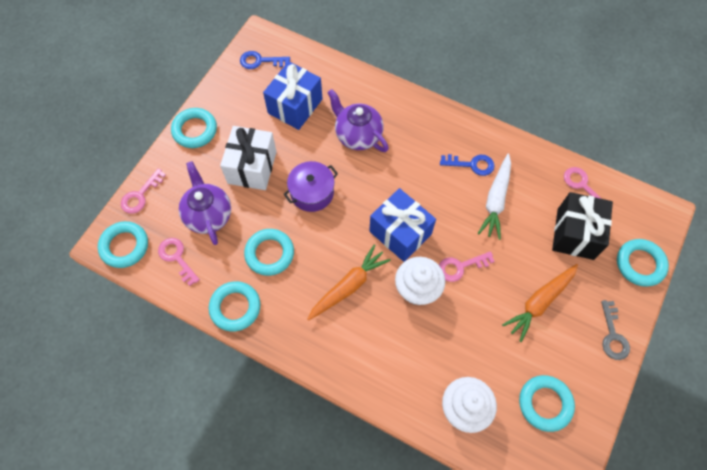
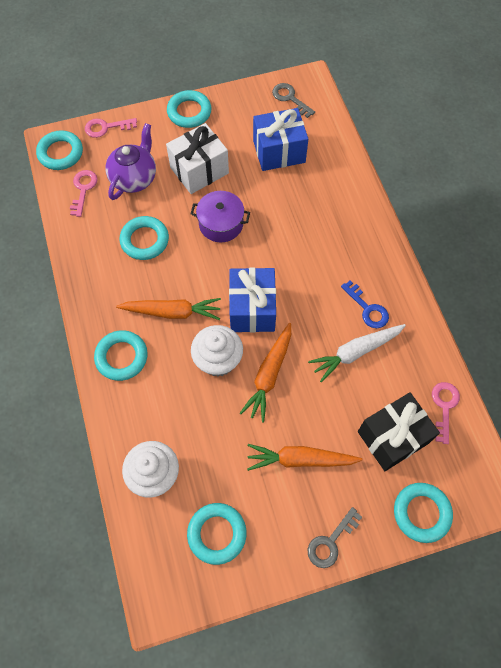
camera: 45 degrees right, 0 degrees up
turquoise ring [209,281,260,331] -> turquoise ring moved to [94,330,148,381]
blue key [240,51,290,69] -> grey key [272,83,315,118]
purple teapot [327,89,389,152] -> none
pink key [439,251,495,282] -> orange carrot [240,323,291,423]

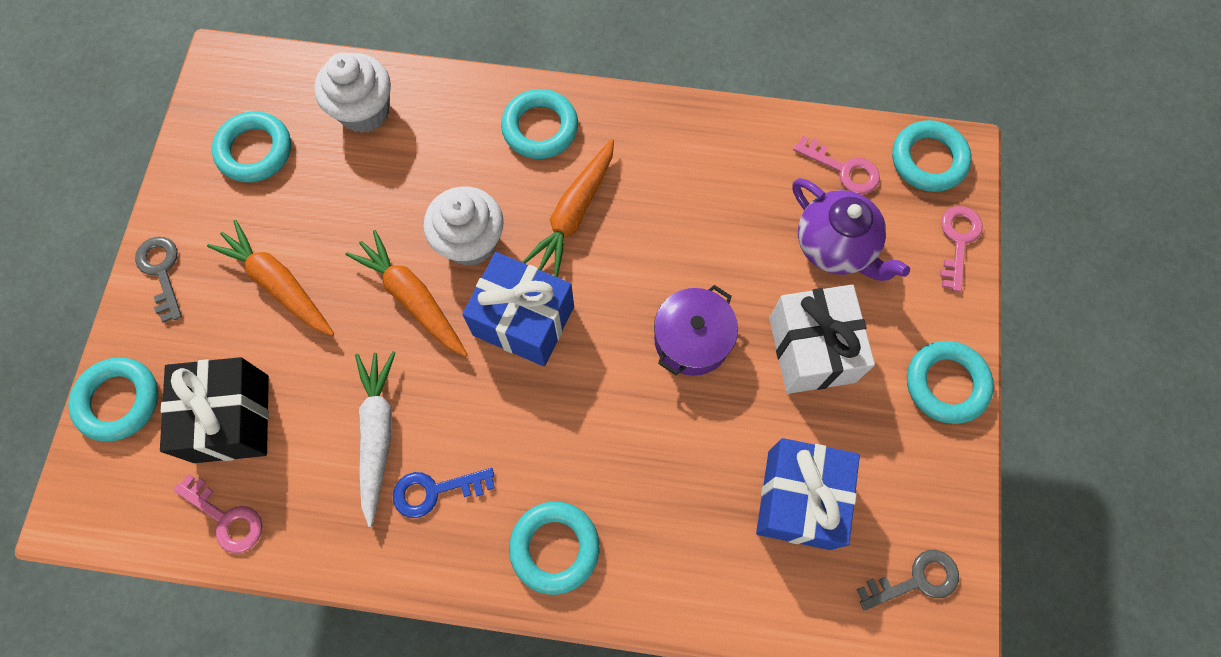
camera: 115 degrees right, 5 degrees up
turquoise ring [119,216,169,260] -> turquoise ring moved to [509,501,600,595]
orange carrot [247,444,363,471] -> orange carrot turned 75 degrees counterclockwise [207,220,334,336]

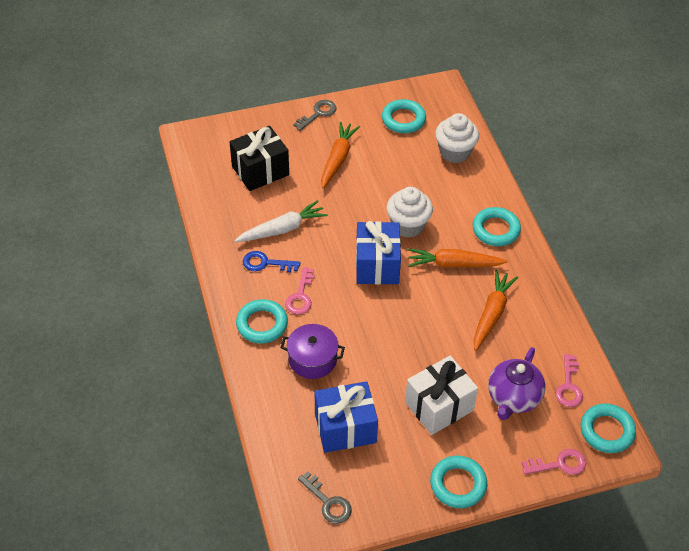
camera: 65 degrees right, 20 degrees down
turquoise ring [68,358,158,442] -> none
pink key [174,474,262,553] -> pink key moved to [285,267,315,314]
orange carrot [346,230,468,357] -> orange carrot moved to [474,270,518,351]
blue key [393,468,495,518] -> blue key turned 45 degrees counterclockwise [243,251,300,272]
purple pot [654,285,738,376] -> purple pot moved to [280,324,345,379]

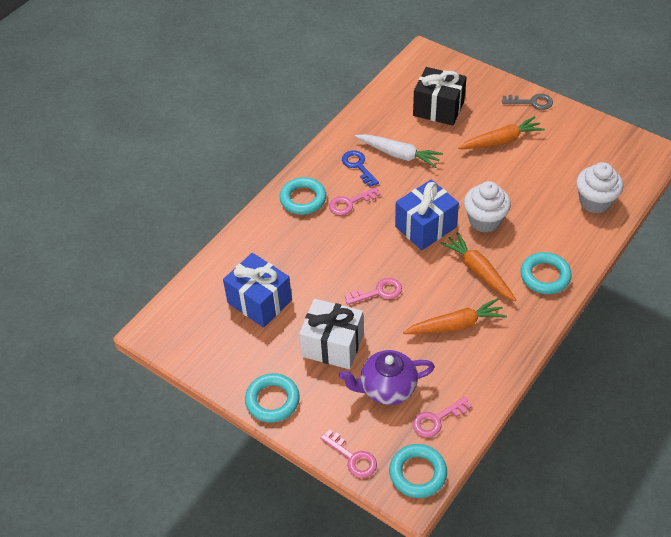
camera: 55 degrees right, 0 degrees up
purple pot [280,324,345,379] -> none
grey key [298,471,352,524] -> none
turquoise ring [382,99,426,133] -> none
none -> pink key [344,278,402,305]

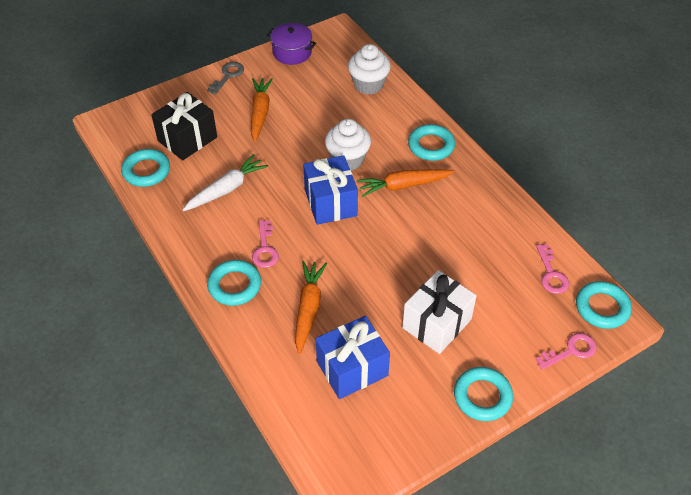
camera: 70 degrees left, 0 degrees up
purple teapot [339,350,435,405] -> none
blue key [342,150,379,187] -> none
pink key [344,278,402,305] -> none
orange carrot [403,298,507,334] -> orange carrot moved to [295,261,327,354]
none -> turquoise ring [121,149,170,187]
none -> purple pot [267,23,316,65]

